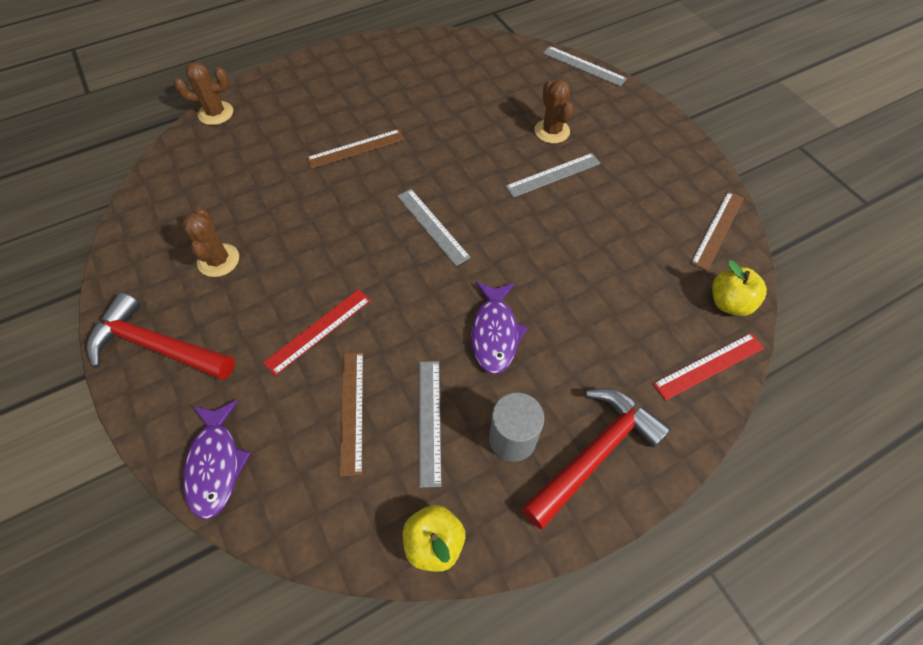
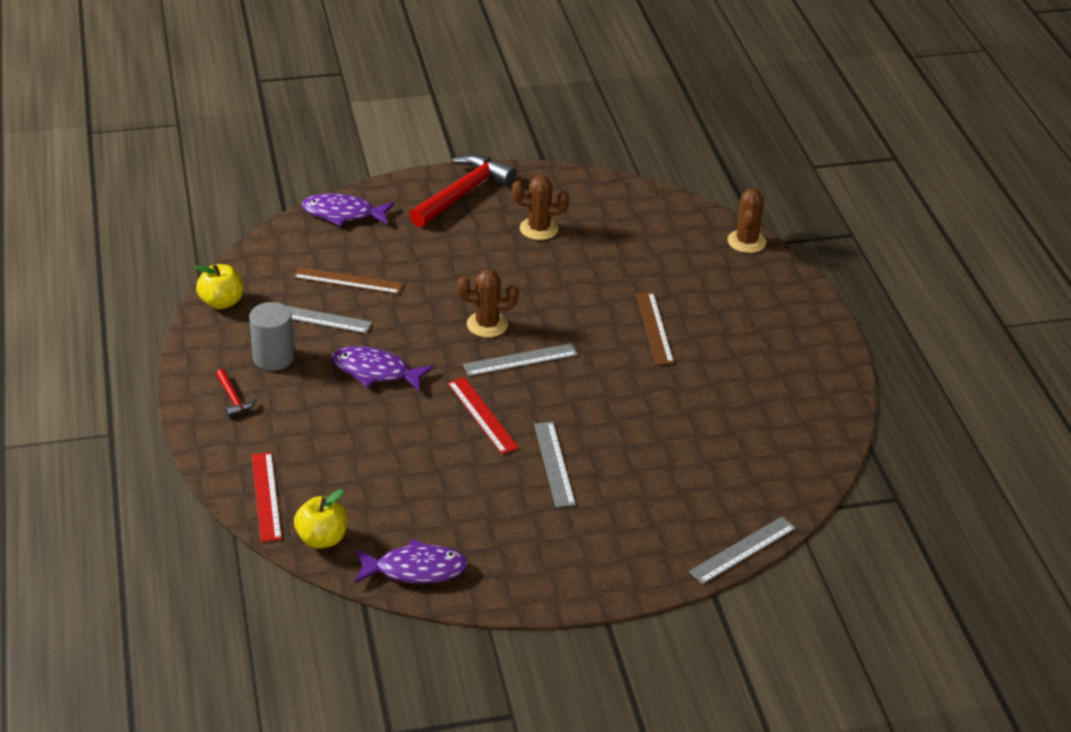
camera: 105 degrees right, 20 degrees down
red ruler [263,289,371,376] -> red ruler moved to [448,377,519,454]
red hammer [522,388,671,529] -> red hammer [216,369,257,417], size x0.45
brown cactus [535,80,573,144] -> brown cactus moved to [457,269,519,337]
brown ruler [691,191,744,271] -> purple fish [354,539,468,583]

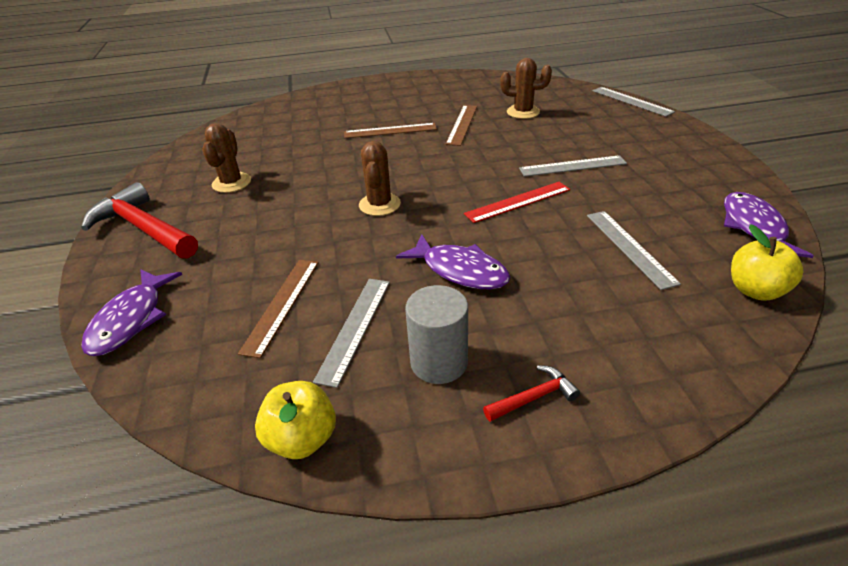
camera: 85 degrees left, 0 degrees up
red ruler [252,452,282,542] -> none
purple fish [332,346,434,392] -> purple fish turned 75 degrees counterclockwise [396,234,510,290]
grey ruler [463,343,578,376] -> grey ruler moved to [587,211,681,290]
brown cactus [728,188,767,253] -> brown cactus moved to [500,58,552,119]
none -> brown ruler [446,105,477,146]

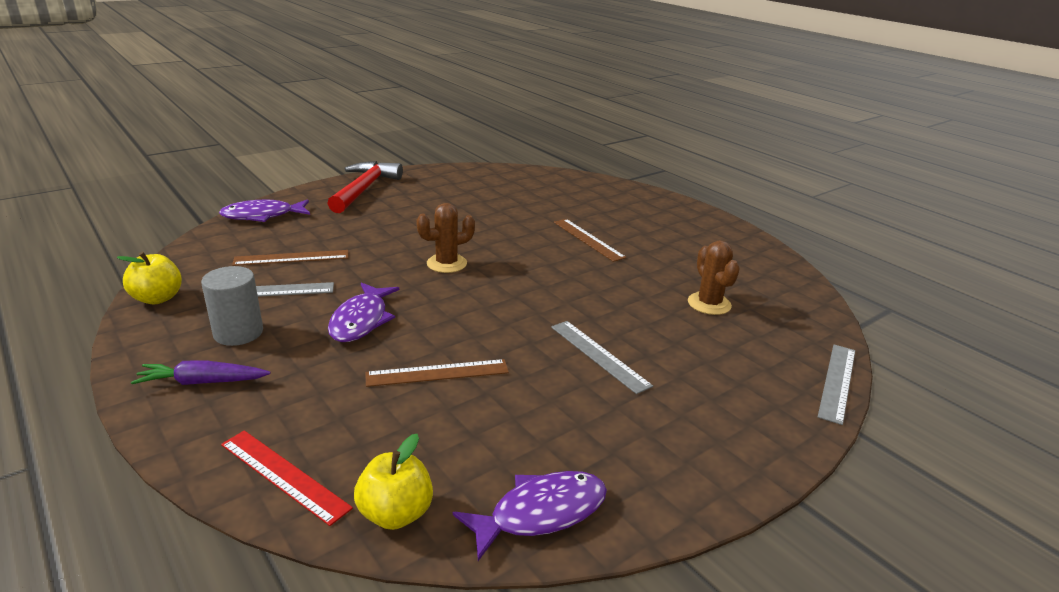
camera: 60 degrees right, 10 degrees down
brown cactus [202,123,251,193] -> none
brown ruler [446,105,477,146] -> brown ruler moved to [365,359,509,387]
red ruler [464,182,570,223] -> red ruler moved to [221,431,353,526]
red hammer [483,365,580,422] -> purple carrot [131,360,271,385]
grey ruler [587,211,681,290] -> none

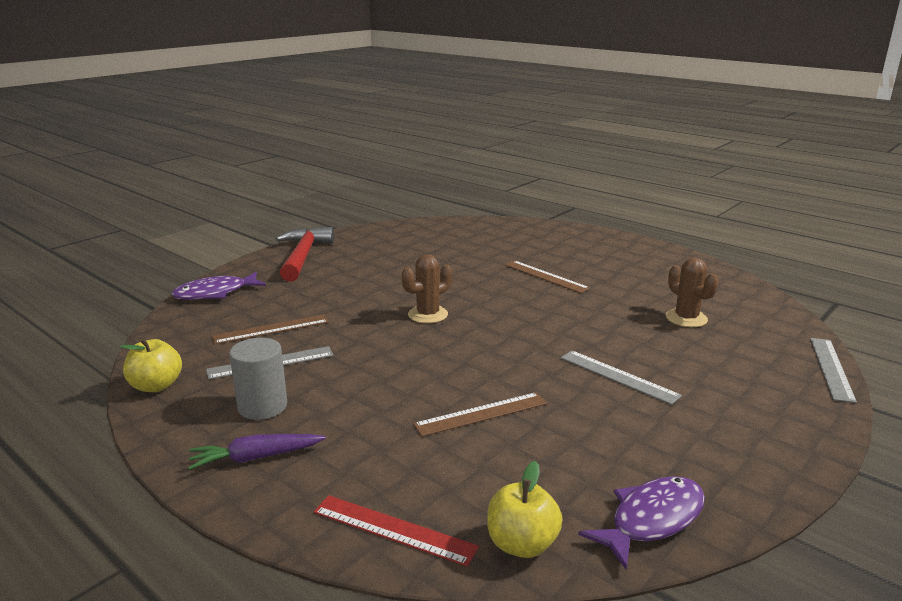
camera: 10 degrees left, 5 degrees down
purple fish [328,282,399,342] -> none

